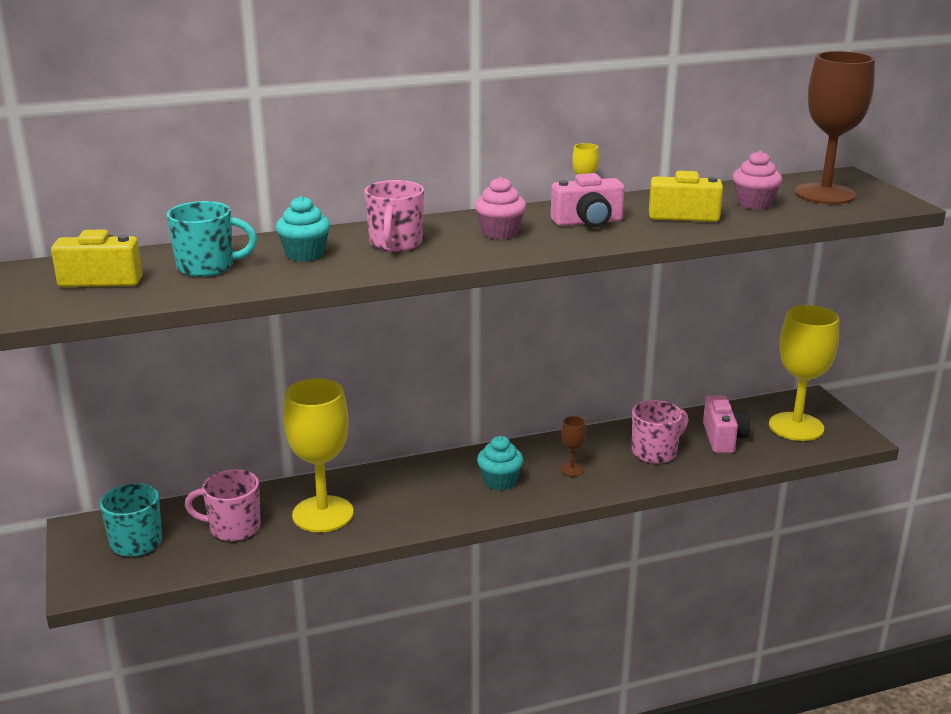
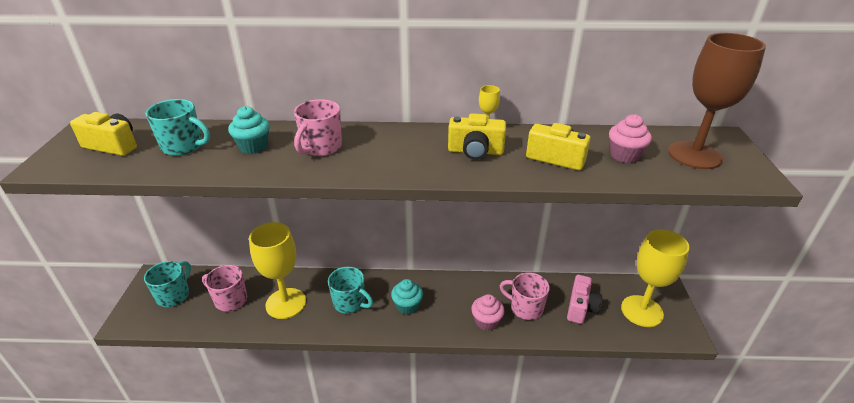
camera: 20 degrees right, 10 degrees up
pink cupcake [475,176,526,239] -> pink cupcake moved to [471,294,505,331]
pink camera [551,173,625,227] -> yellow camera [448,113,506,160]
brown goblet [560,416,586,477] -> none
pink mug [632,400,688,464] -> pink mug turned 135 degrees counterclockwise [500,272,550,320]
none -> turquoise mug [328,267,373,314]

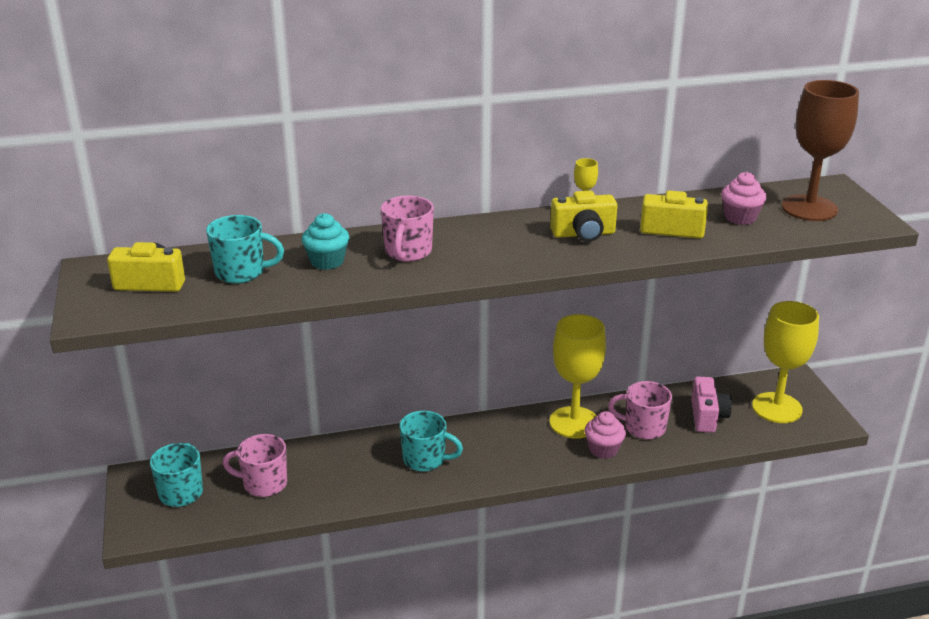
camera: 15 degrees left, 5 degrees down
yellow goblet [249,222,306,319] -> yellow goblet moved to [549,314,606,438]
turquoise cupcake [391,279,423,314] -> none

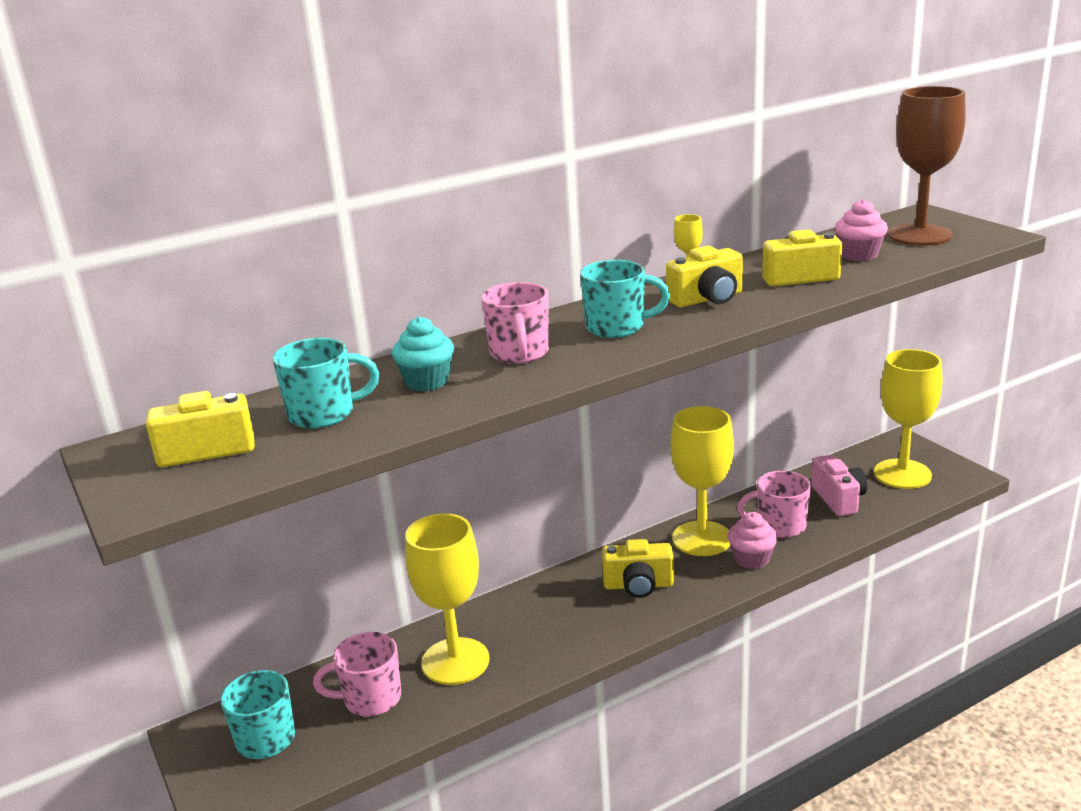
camera: 15 degrees left, 5 degrees down
turquoise mug [400,411,463,471] -> turquoise mug moved to [580,260,670,338]
none -> yellow goblet [405,513,489,685]
none -> yellow camera [602,539,674,598]

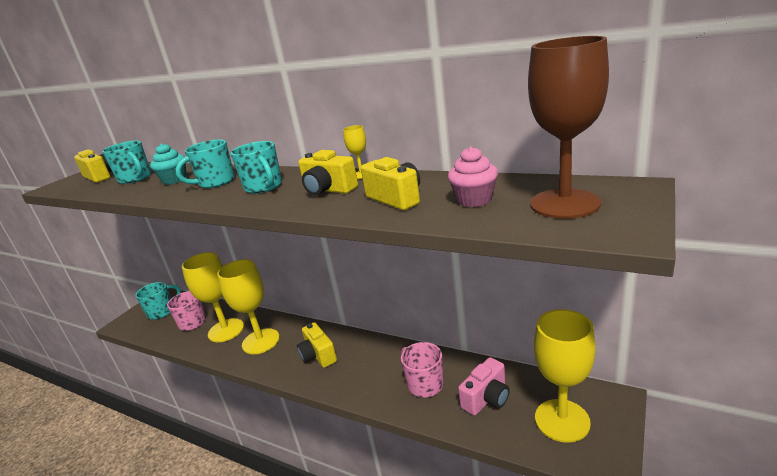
camera: 60 degrees right, 0 degrees up
pink mug [481,282,549,364] -> turquoise mug [176,139,235,188]
yellow goblet [671,406,734,556] -> yellow goblet moved to [217,259,280,354]
pink cupcake [728,512,777,569] -> none

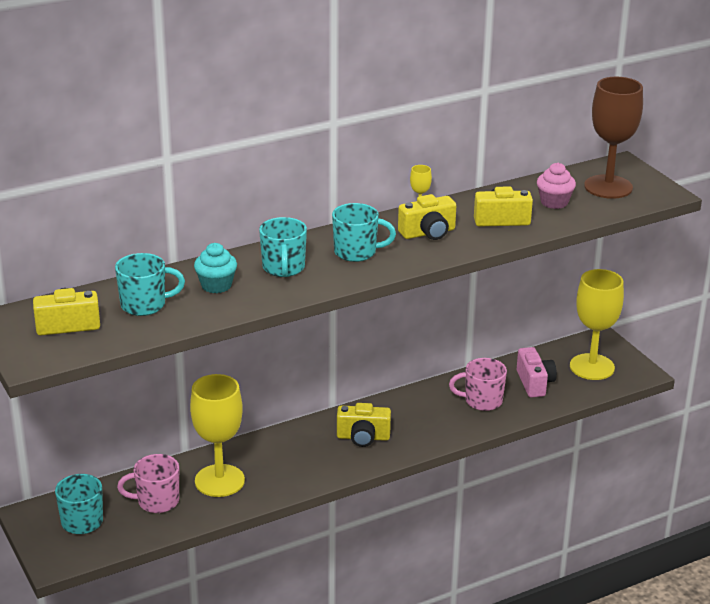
camera: 60 degrees left, 5 degrees up
yellow goblet [217,259,280,354] -> none

